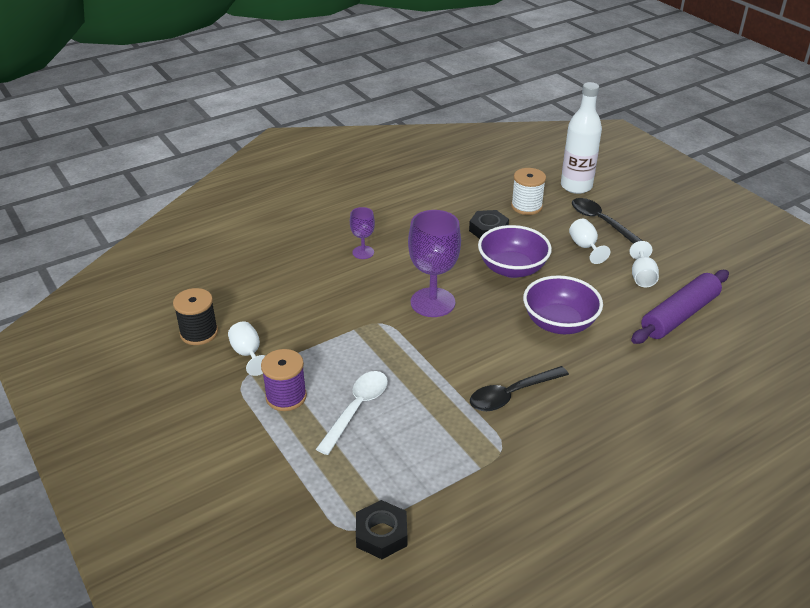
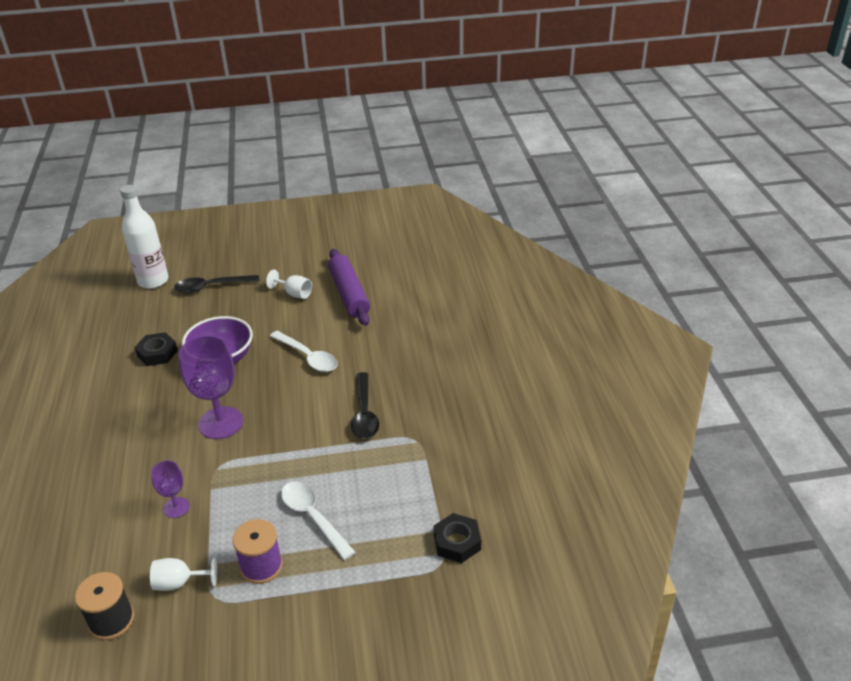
camera: 65 degrees left, 0 degrees up
purple goblet [350,207,375,259] -> purple goblet moved to [151,460,190,518]
white spool [511,168,546,215] -> none
purple bowl [523,275,603,334] -> white spoon [270,331,338,372]
white goblet [569,219,610,264] -> none

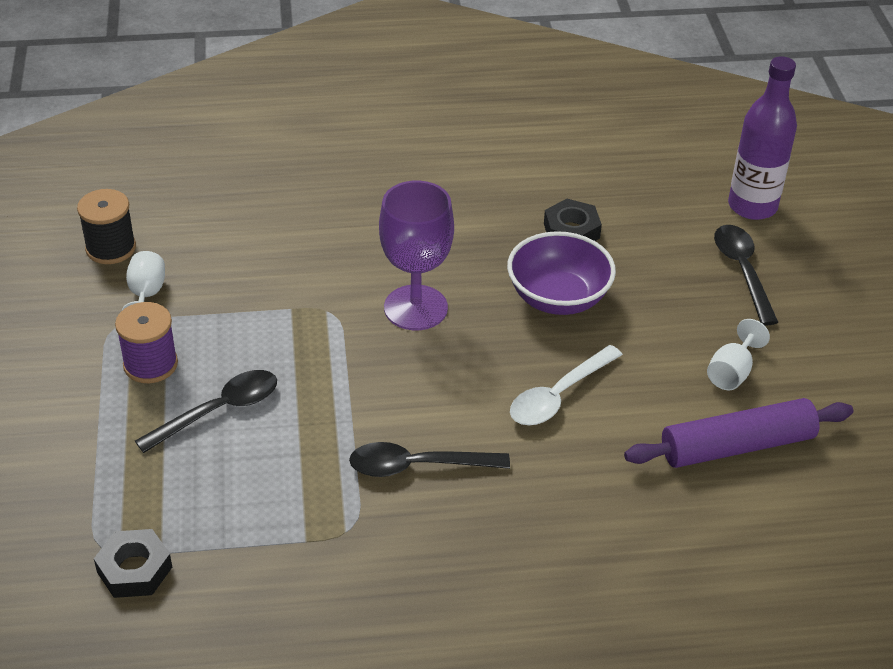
camera: 90 degrees right, 5 degrees up
white bottle [120,185,168,289] -> purple bottle [728,56,797,220]
purple goblet [151,460,190,518] -> none
white spoon [281,481,356,560] -> black spoon [135,370,277,453]

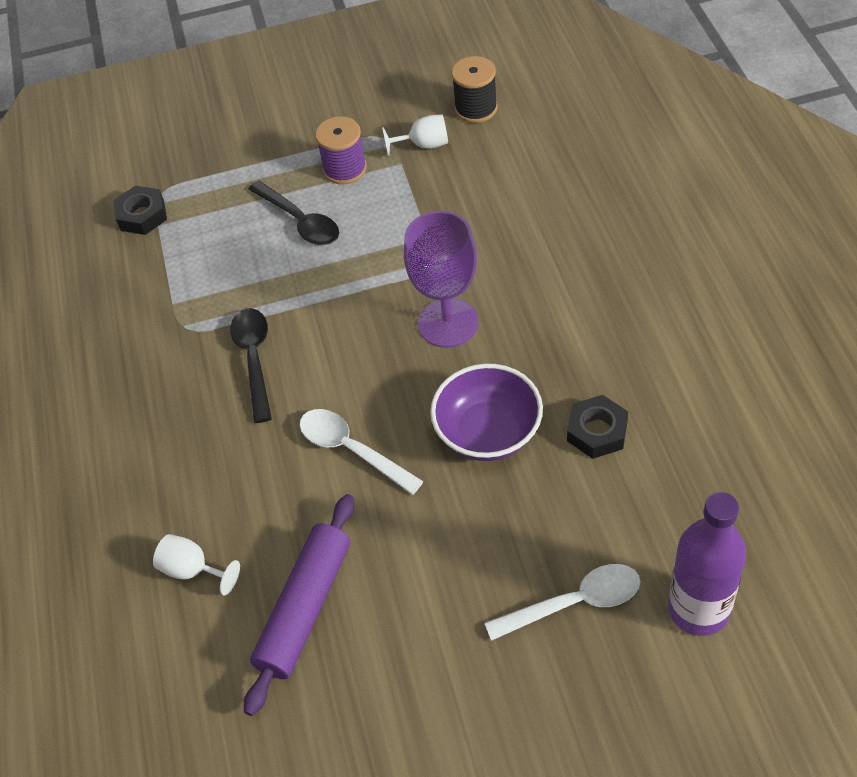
camera: 90 degrees right, 10 degrees up
purple rolling pin [624,398,853,468] -> purple rolling pin turned 45 degrees clockwise [244,494,354,716]
white goblet [707,319,770,390] -> white goblet moved to [153,534,240,595]
black spoon [714,225,778,326] -> white spoon [485,564,641,641]

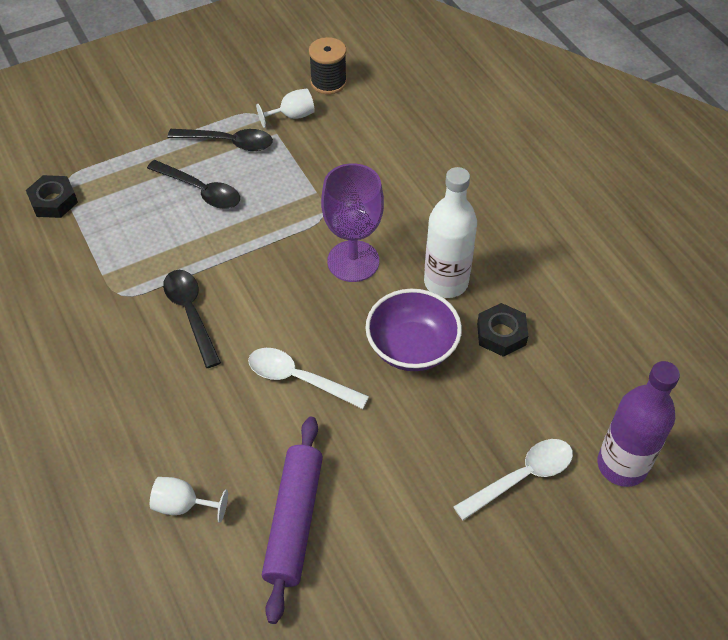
camera: 20 degrees left, 0 degrees up
purple spool [315,116,367,184] -> black spoon [168,129,273,151]
none -> white bottle [424,167,477,298]

